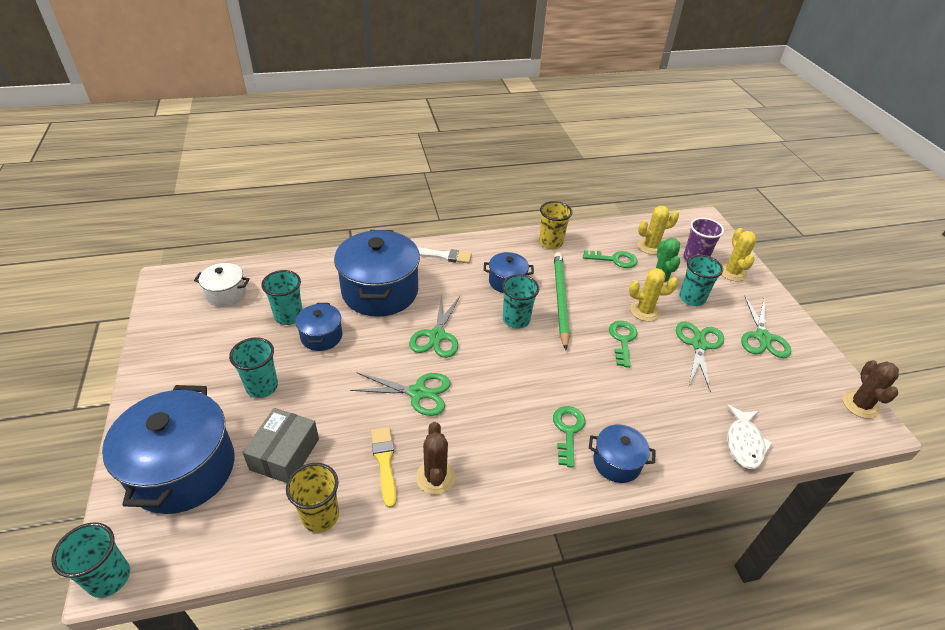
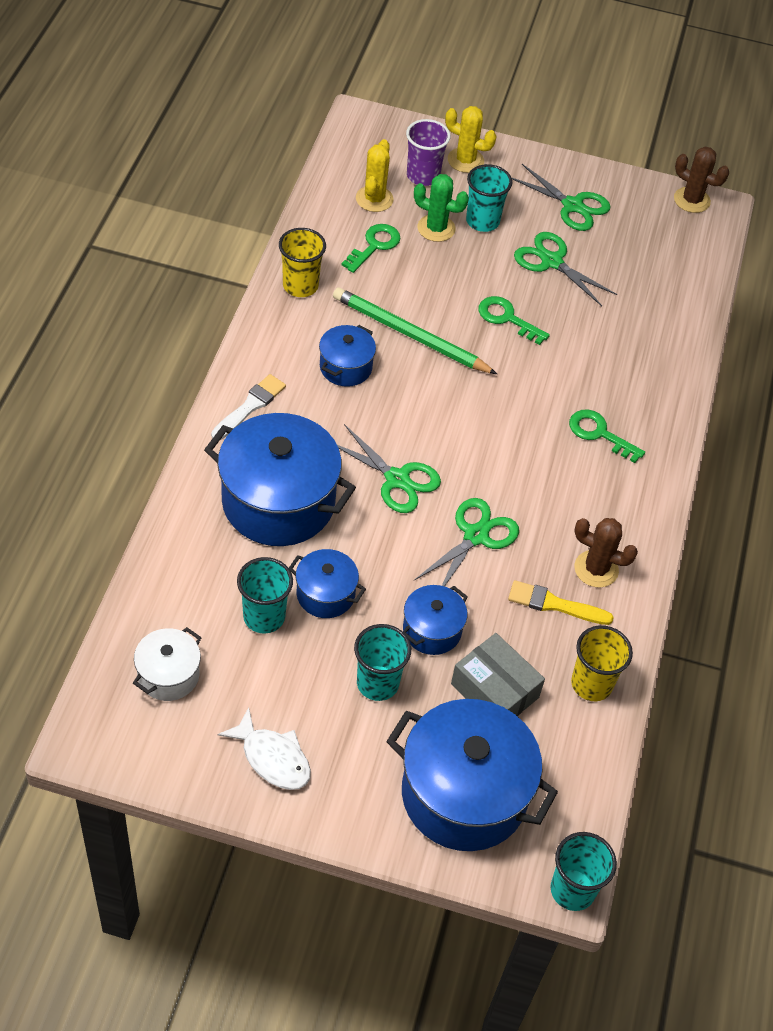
camera: 65 degrees left, 10 degrees up
turquoise cup [502,274,539,329] -> none
blue pot [589,425,656,483] -> blue pot moved to [403,585,468,655]
yellow cactus [629,268,678,322] -> none
white fish [726,404,773,469] -> white fish moved to [218,707,311,790]

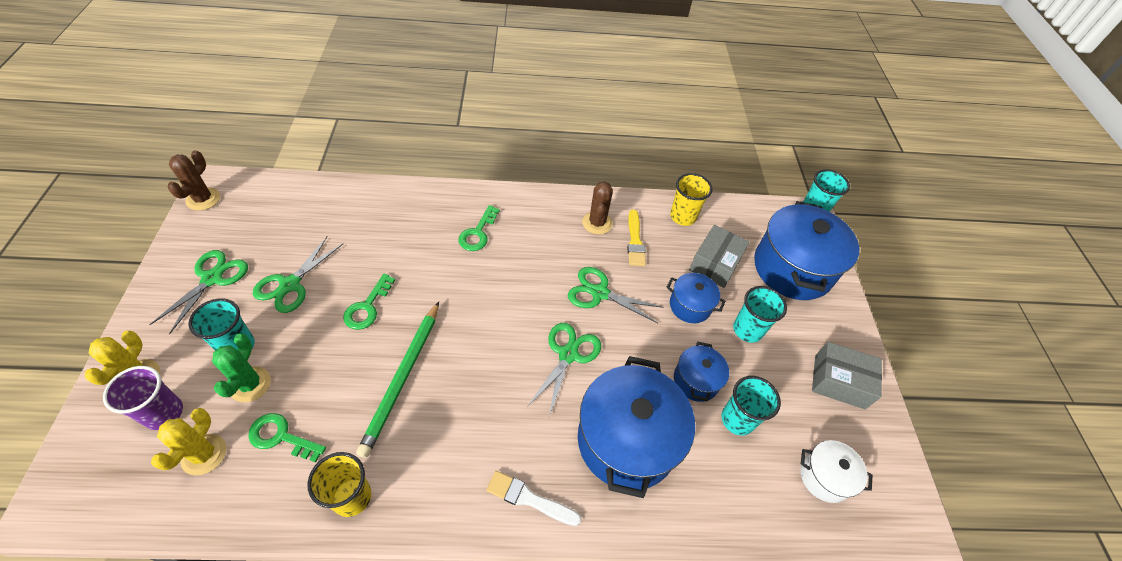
camera: 105 degrees left, 0 degrees up
white fish [218,707,311,790] -> grey box [812,342,882,409]
blue pot [319,325,376,387] -> none
yellow cactus [356,139,394,212] -> yellow cactus turned 75 degrees counterclockwise [151,408,227,476]

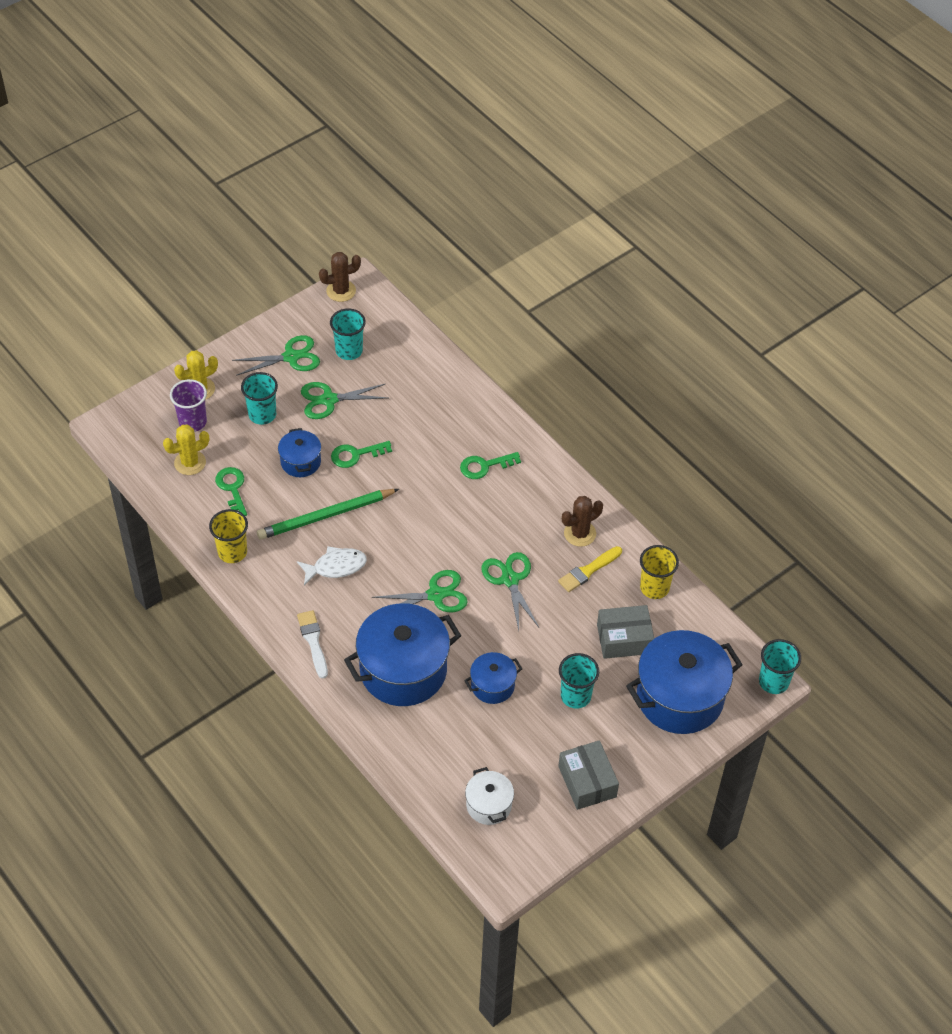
camera: 55 degrees right, 0 degrees up
green cactus [212,334,271,402] -> none
blue pot [666,273,726,323] -> blue pot moved to [278,428,321,477]
turquoise cup [722,376,781,435] -> turquoise cup moved to [330,308,366,360]
none -> white fish [297,546,367,585]

